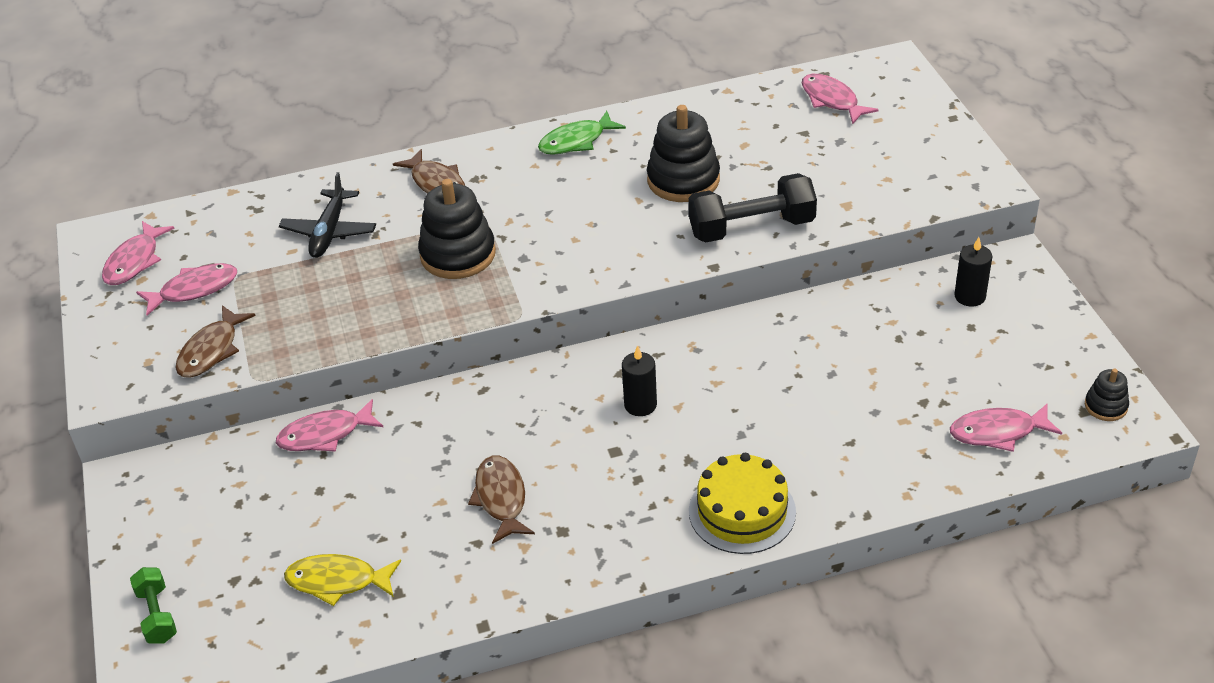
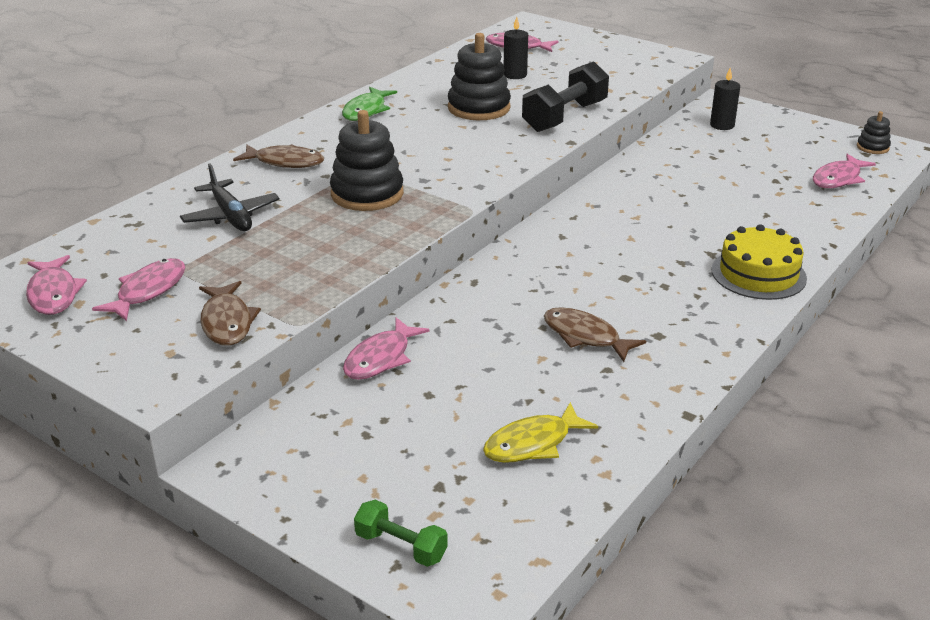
camera: 40 degrees left, 10 degrees down
black candle [622,345,657,416] -> black candle moved to [504,17,528,79]

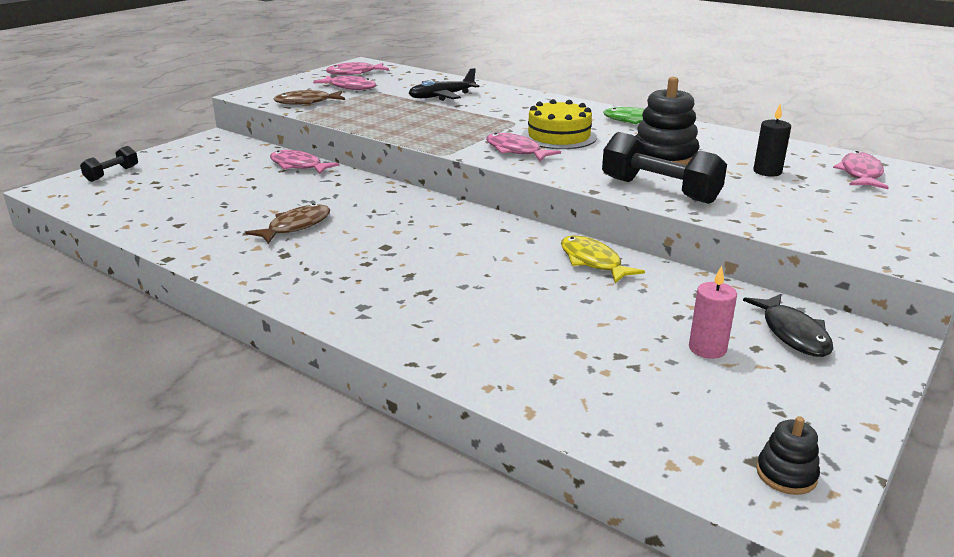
camera: 90 degrees right, 5 degrees down
brown fish [233,144,324,168] -> none
black stacking toy [330,110,404,211] -> none
green dumbbell [354,500,448,567] -> black dumbbell [80,146,138,182]
yellow fish [483,402,598,463] -> yellow fish moved to [561,236,645,283]
black candle [710,68,740,130] -> black fish [743,294,834,357]
yellow cake [712,224,807,300] -> yellow cake moved to [522,99,597,149]
pink fish [813,154,876,188] -> pink fish moved to [486,133,561,161]
none -> pink candle [689,266,737,359]

